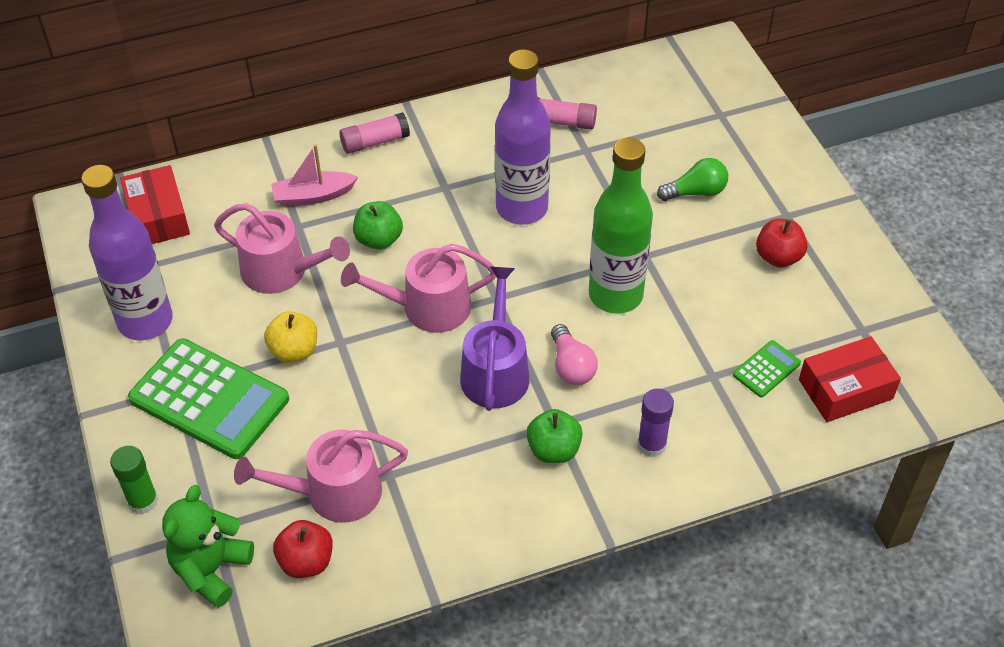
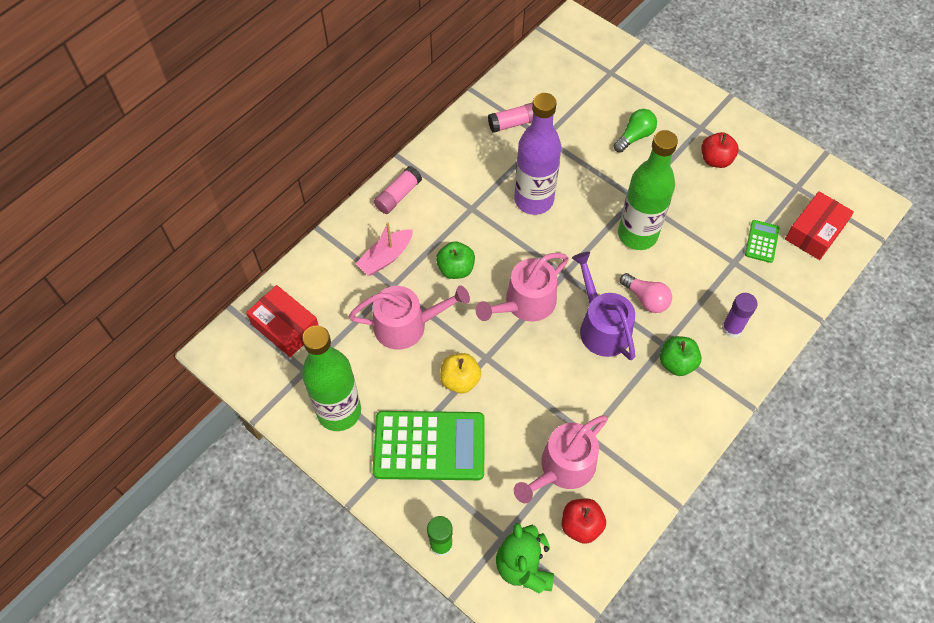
camera: 30 degrees left, 10 degrees up
purple bottle [82,165,173,340] -> green bottle [302,326,361,431]

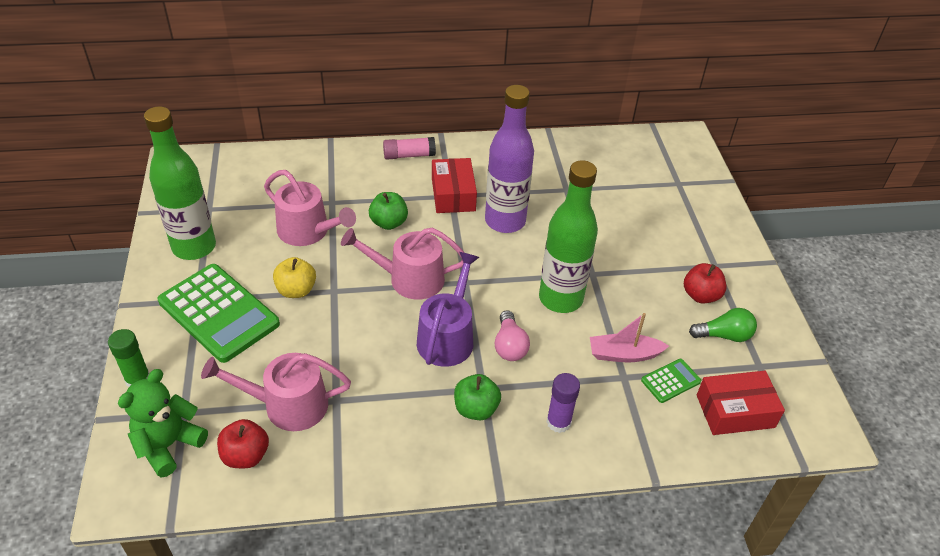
camera: 40 degrees right, 15 degrees down
red box [246,285,319,357] -> red box moved to [432,158,477,213]
pink boat [355,222,413,275] -> pink boat moved to [590,313,669,362]
pink glue stick [488,102,533,133] -> none
green light bulb [614,109,657,153] -> green light bulb moved to [689,308,757,342]

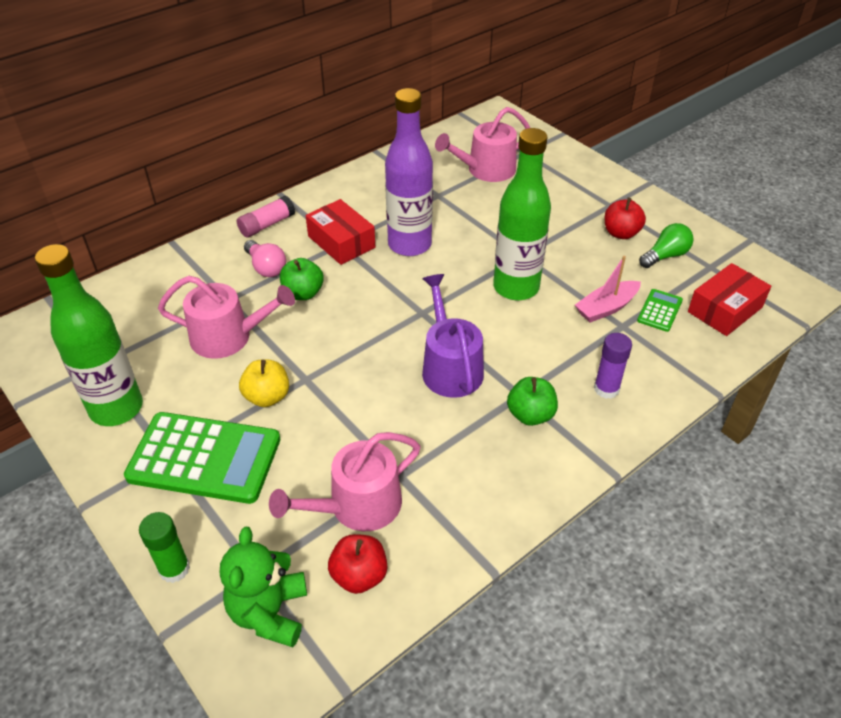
camera: 30 degrees left, 0 degrees up
pink watering can [341,228,464,300] -> pink watering can moved to [435,107,530,182]
pink light bulb [494,310,530,361] -> pink light bulb moved to [244,240,286,277]

